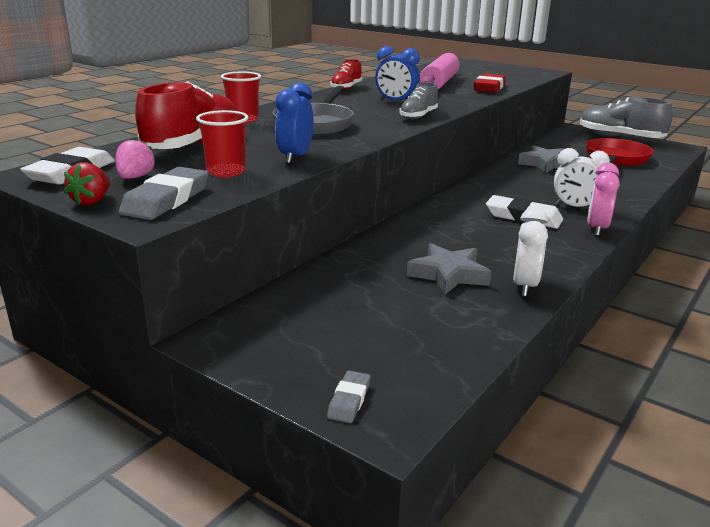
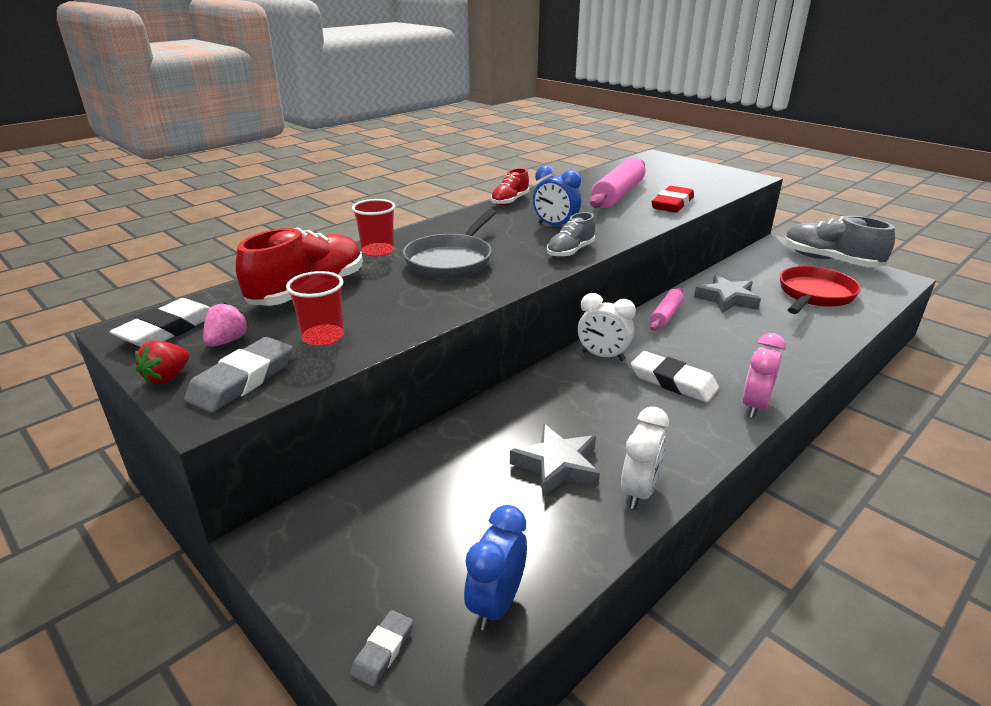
camera: 10 degrees right, 5 degrees up
blue clock [275,82,313,164] -> blue clock moved to [464,505,527,631]
white clock [554,148,610,207] -> white clock moved to [578,293,636,361]
none -> pink rolling pin [650,287,684,331]

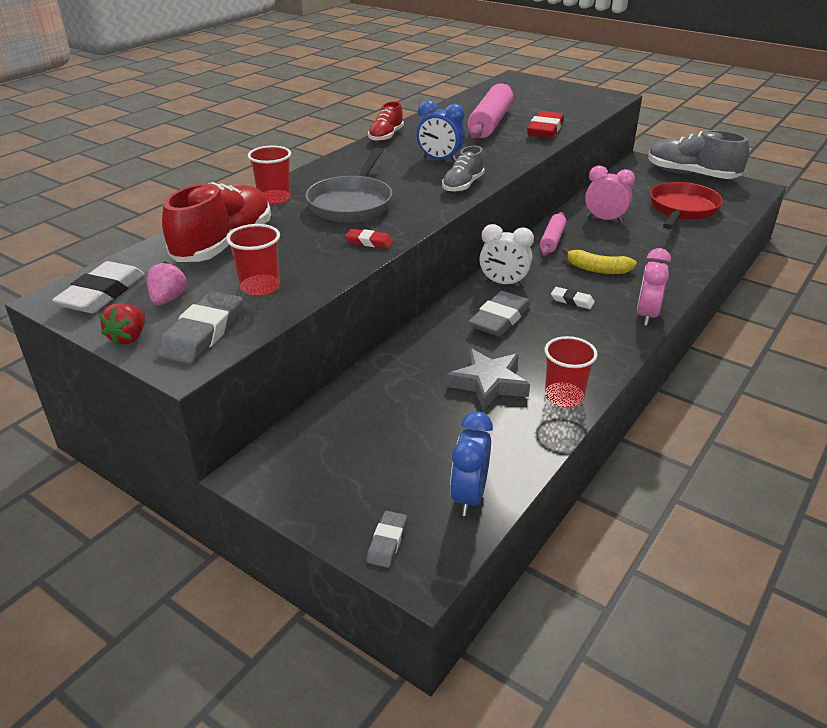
camera: 10 degrees left, 5 degrees up
white clock [621,407,669,509] -> red cup [545,336,598,407]
white eraser [631,351,719,403] -> white eraser [551,287,595,309], size x0.54
grey star [694,275,761,313] -> pink clock [585,166,635,223]
none -> red eraser [345,229,394,249]
none -> grey eraser [469,291,531,336]
none -> yellow banana [562,247,637,274]

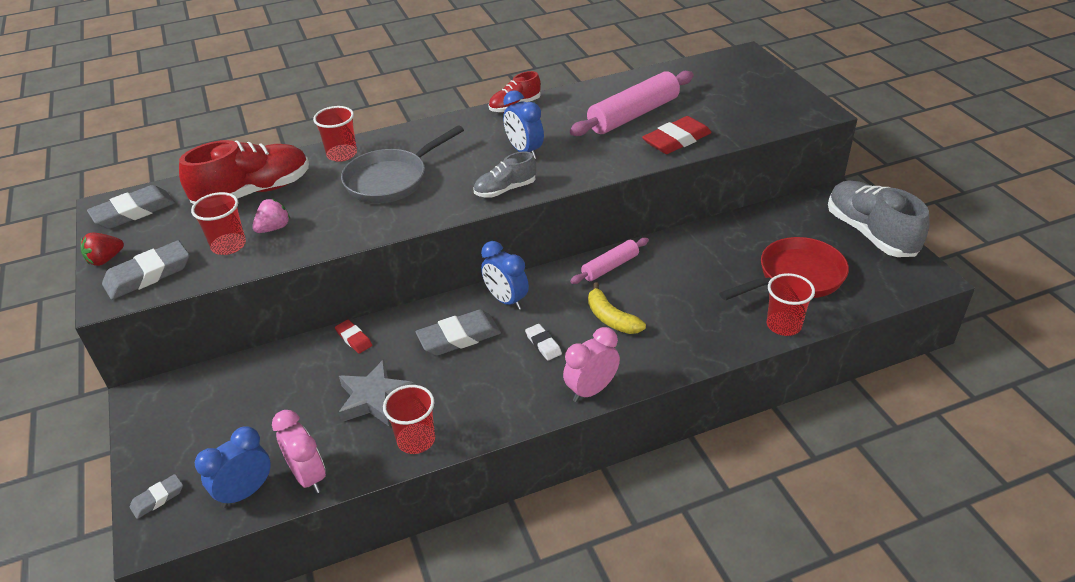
camera: 35 degrees right, 5 degrees up
white eraser [52,261,145,313] -> grey eraser [87,185,175,229]
pink strawberry [147,261,188,305] -> pink strawberry moved to [253,199,290,233]
red eraser [345,229,394,249] -> red eraser moved to [335,320,372,354]
white clock [479,224,534,286] -> blue clock [481,241,529,310]
pink clock [585,166,635,223] -> pink clock moved to [272,410,326,493]
none -> red cup [767,273,815,336]

